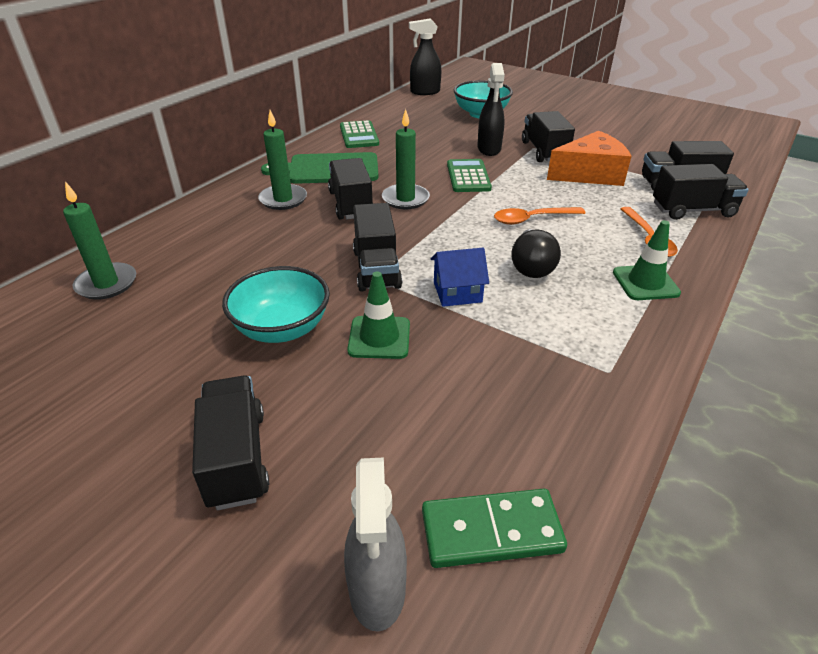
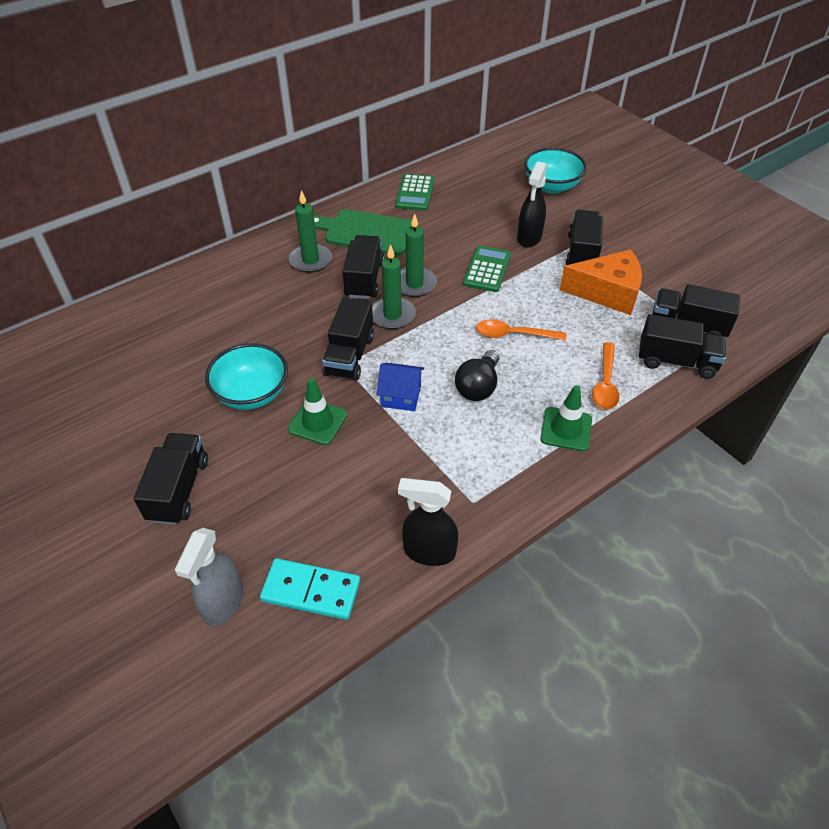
camera: 20 degrees right, 10 degrees up
green candle [63,181,136,300] -> green candle moved to [372,244,416,329]
black spray bottle [409,18,441,95] -> black spray bottle moved to [398,478,458,566]
green domino [422,489,567,568] -> turquoise domino [260,558,360,620]

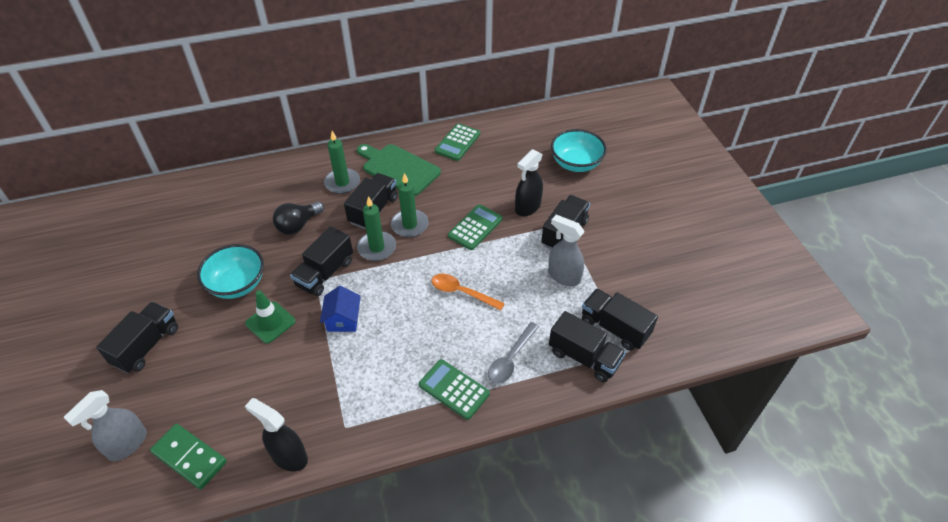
camera: 20 degrees right, 0 degrees up
turquoise domino [260,558,360,620] -> green domino [150,424,227,490]
blue house [377,363,424,411] -> blue house turned 60 degrees clockwise [320,286,361,332]
black light bulb [455,350,499,401] -> black light bulb moved to [273,202,324,235]
green traffic cone [540,385,592,451] -> green calculator [419,359,490,420]
orange cheese [560,249,642,315] -> grey spray bottle [548,215,585,286]
orange spoon [592,342,620,409] -> grey spoon [488,322,539,384]

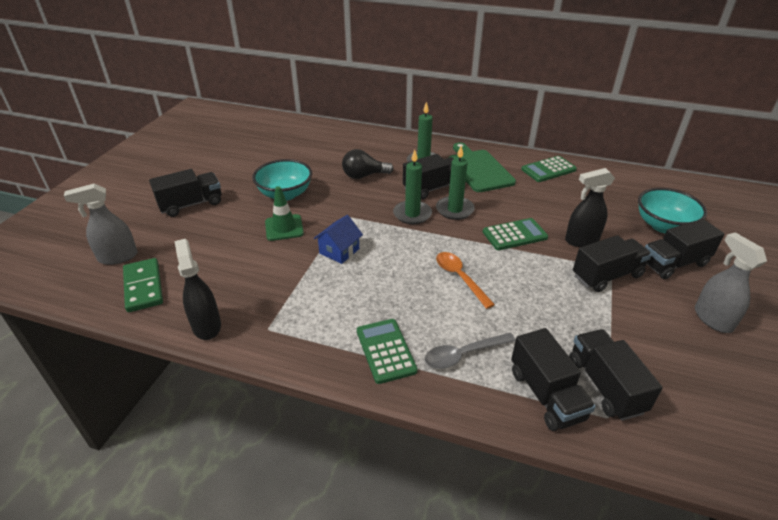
camera: 35 degrees right, 10 degrees down
black truck [290,226,353,297] -> black truck moved to [645,219,725,279]
grey spray bottle [548,215,585,286] -> grey spray bottle moved to [695,232,767,333]

